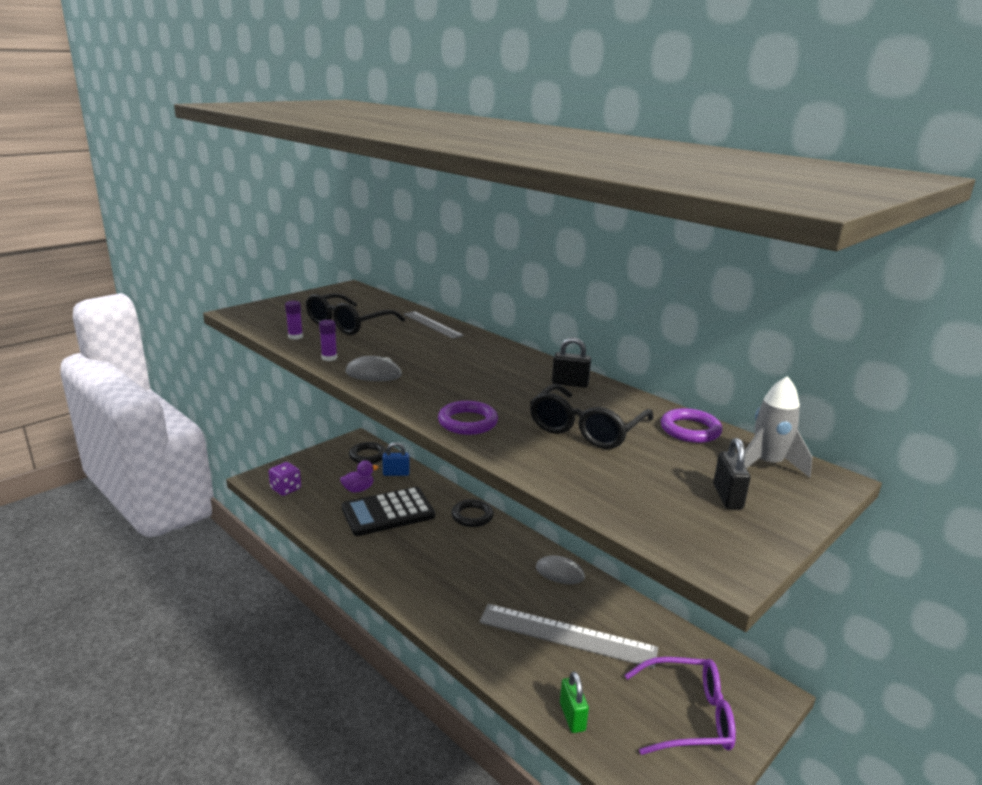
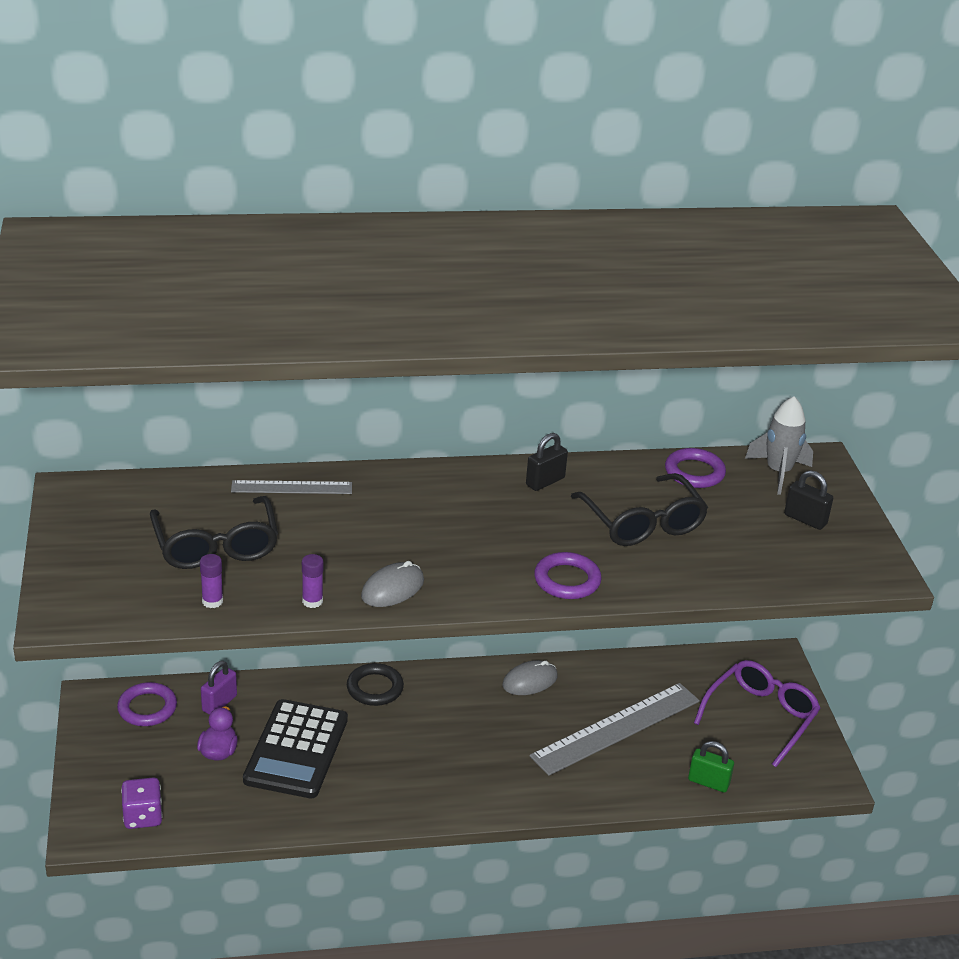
camera: 55 degrees left, 10 degrees up
black ring [349,442,386,464] -> purple ring [117,682,177,726]
blue padlock [382,442,410,476] -> purple padlock [201,661,237,715]

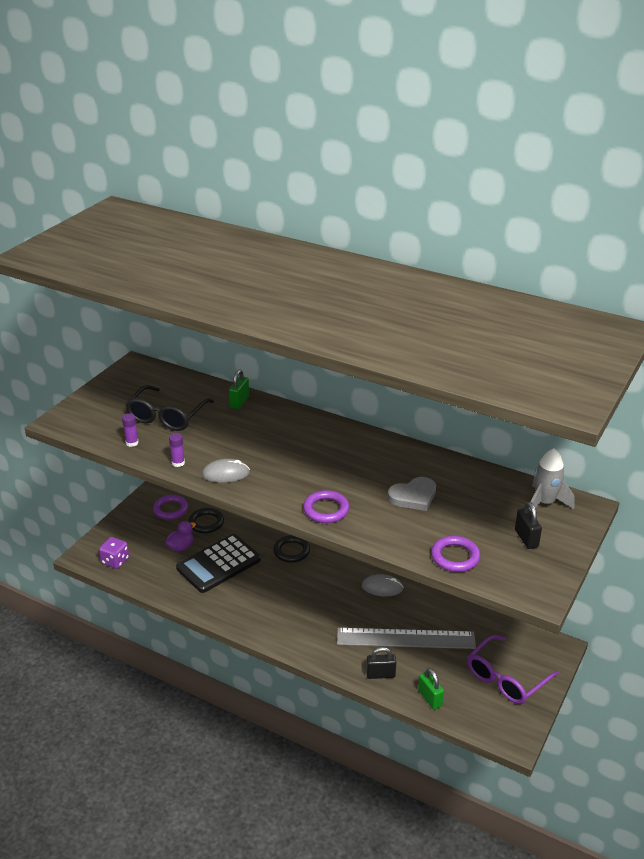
camera: 40 degrees right, 0 degrees up
purple padlock [201,661,237,715] -> black ring [188,508,224,533]
grey ruler [231,480,352,494] -> green padlock [229,370,249,409]
black padlock [526,433,568,491] -> black padlock moved to [366,647,396,679]
black glasses [571,473,708,546] -> grey heart [388,477,436,511]
purple ring [665,448,726,488] -> purple ring moved to [431,536,480,572]
purple glasses [694,660,821,767] -> purple glasses turned 150 degrees clockwise [467,635,559,704]

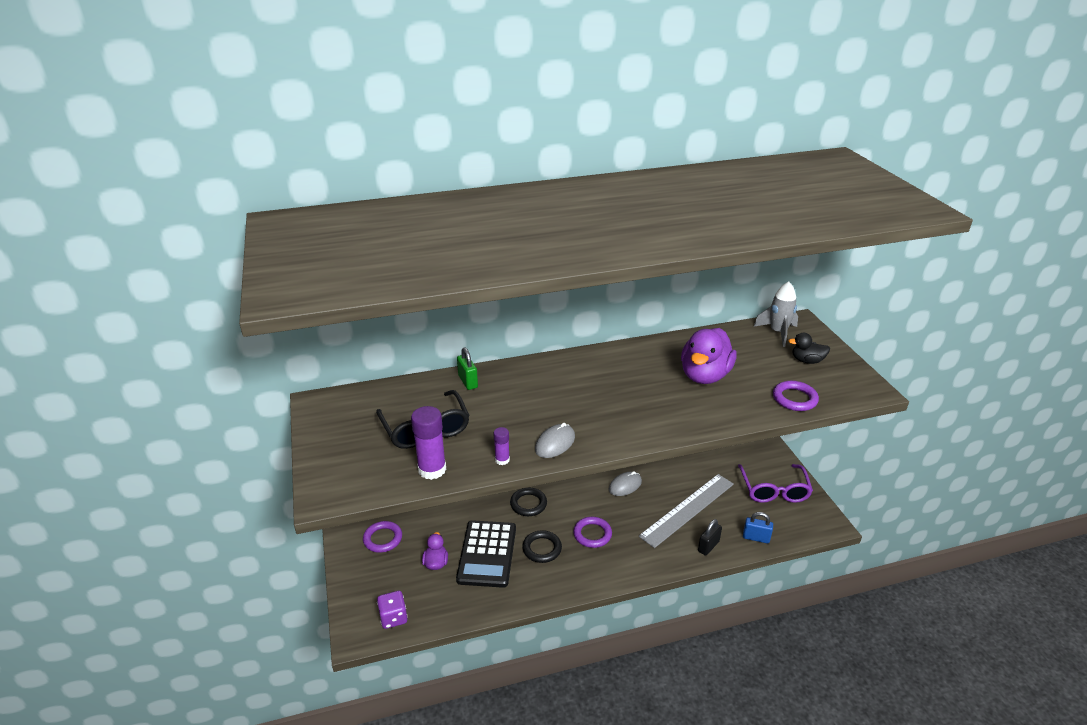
camera: 45 degrees left, 0 degrees up
purple glue stick [122,413,139,447] -> purple glue stick [411,406,446,480], size x1.88
black ring [188,508,224,533] -> black ring moved to [522,530,562,563]
purple ring [303,490,350,523] -> purple ring moved to [573,517,612,548]
grey heart [388,477,436,511] -> purple duck [681,328,737,384]
green padlock [418,668,444,710] -> blue padlock [743,512,773,544]
black padlock [515,502,542,549] -> black duck [788,333,830,364]

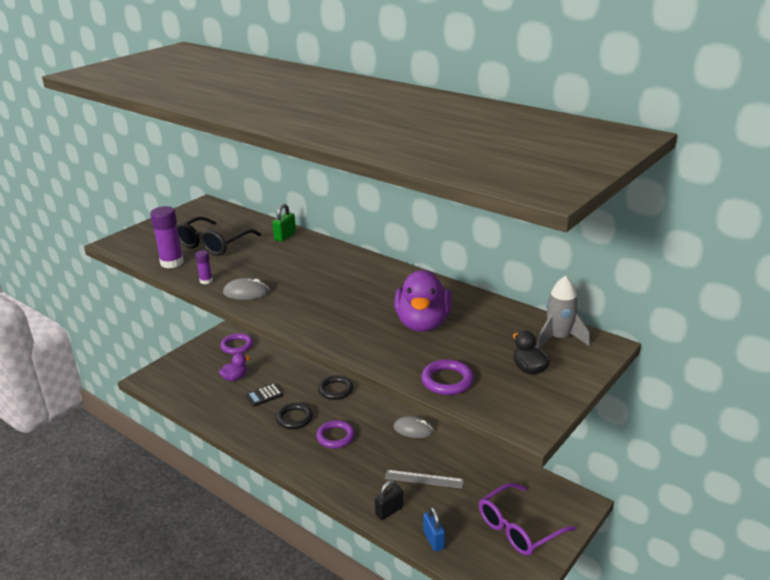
camera: 55 degrees right, 5 degrees down
purple dice [377,591,408,629] -> none
black calculator [456,520,516,588] -> black calculator [245,383,283,407], size x0.47
grey ruler [639,474,734,548] -> grey ruler [385,470,464,489], size x0.56
purple duck [681,328,737,384] -> purple duck turned 75 degrees counterclockwise [394,270,452,332]
black padlock [698,519,722,556] -> black padlock turned 45 degrees counterclockwise [375,480,404,520]

